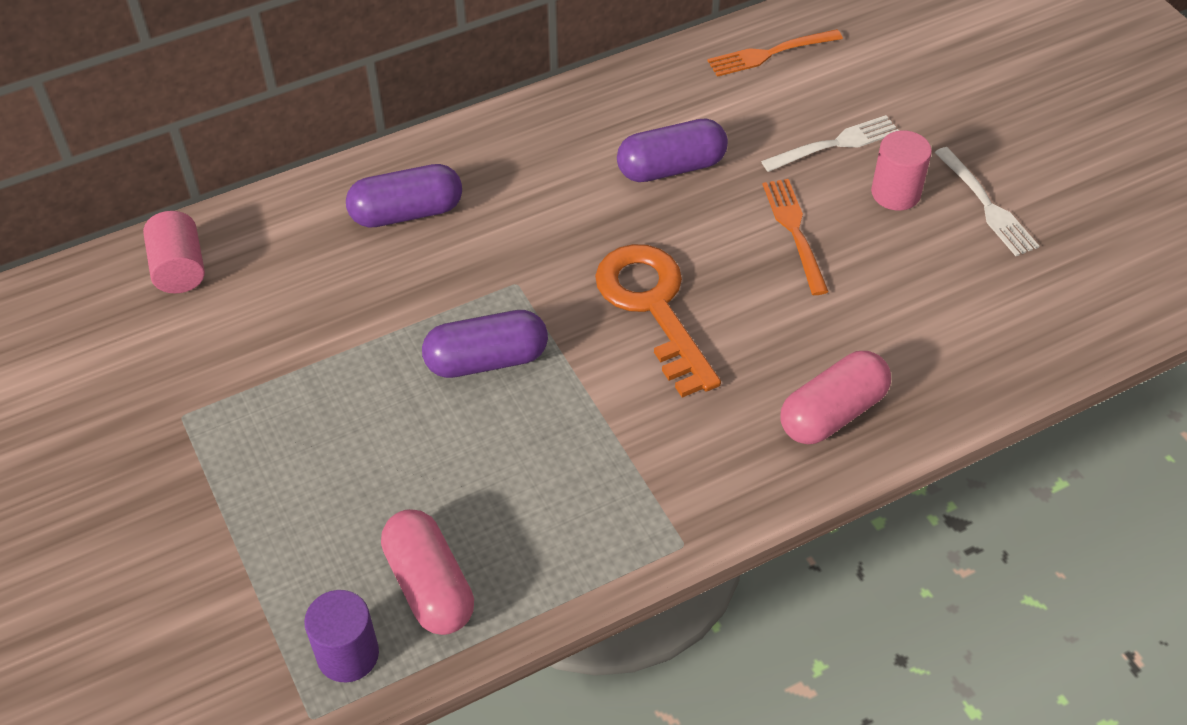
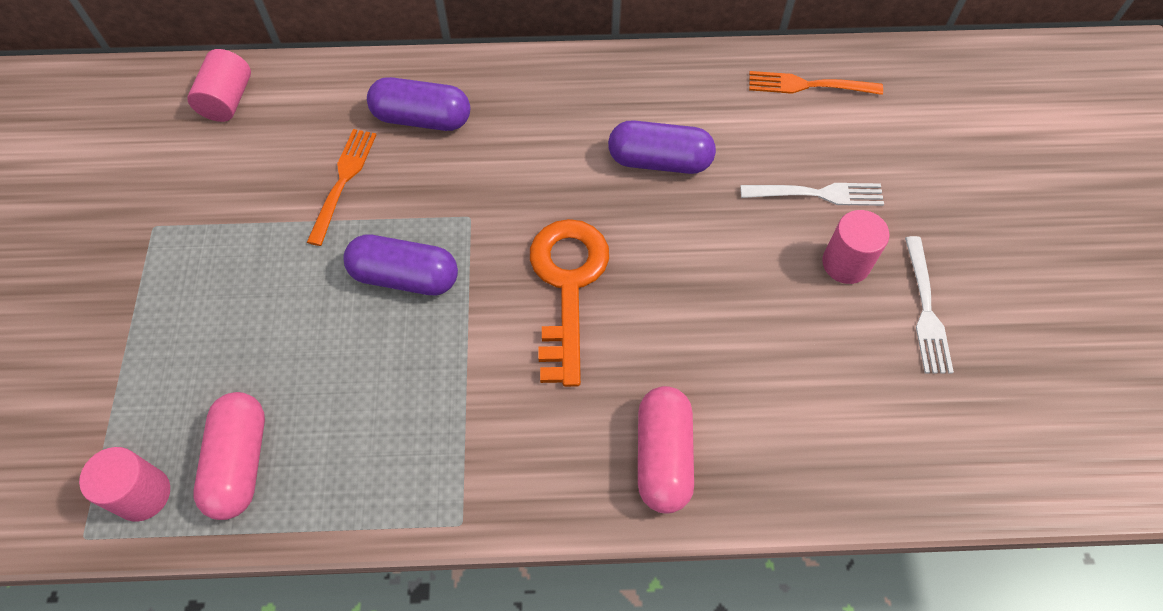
camera: 25 degrees right, 10 degrees up
purple cylinder [304,590,379,682] -> pink cylinder [79,447,170,522]
orange fork [763,179,829,295] -> orange fork moved to [307,129,376,246]
pink capsule [780,351,891,444] -> pink capsule turned 75 degrees counterclockwise [638,386,694,513]

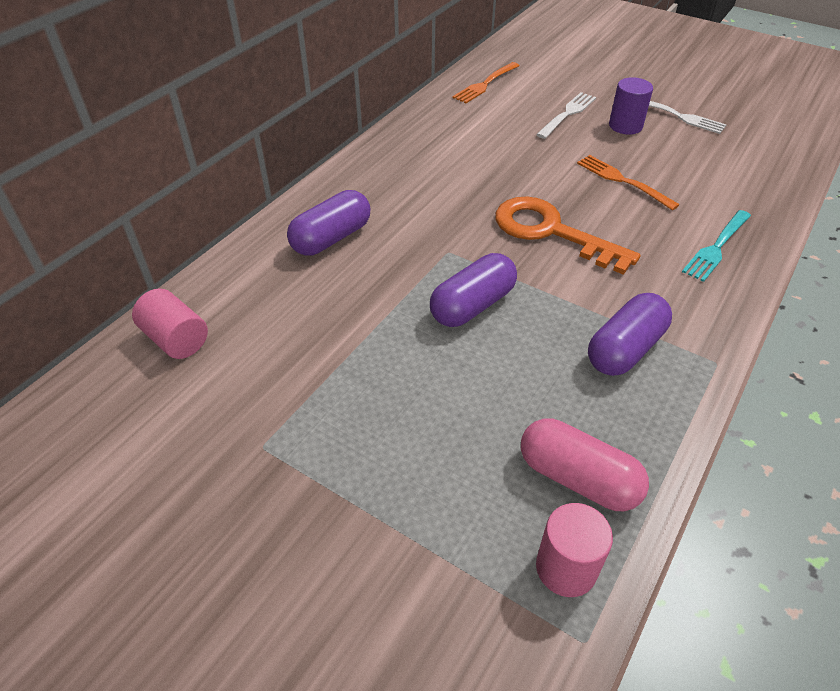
camera: 55 degrees left, 15 degrees down
orange fork [307,129,376,246] -> orange fork moved to [577,155,680,210]
purple capsule [608,120,716,174] -> purple capsule moved to [588,293,672,376]
pink capsule [638,386,694,513] -> turquoise fork [682,210,751,282]
pink cylinder [822,210,890,284] -> purple cylinder [609,77,653,135]

